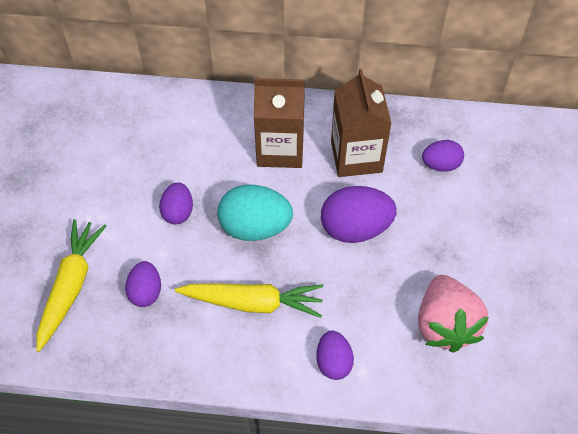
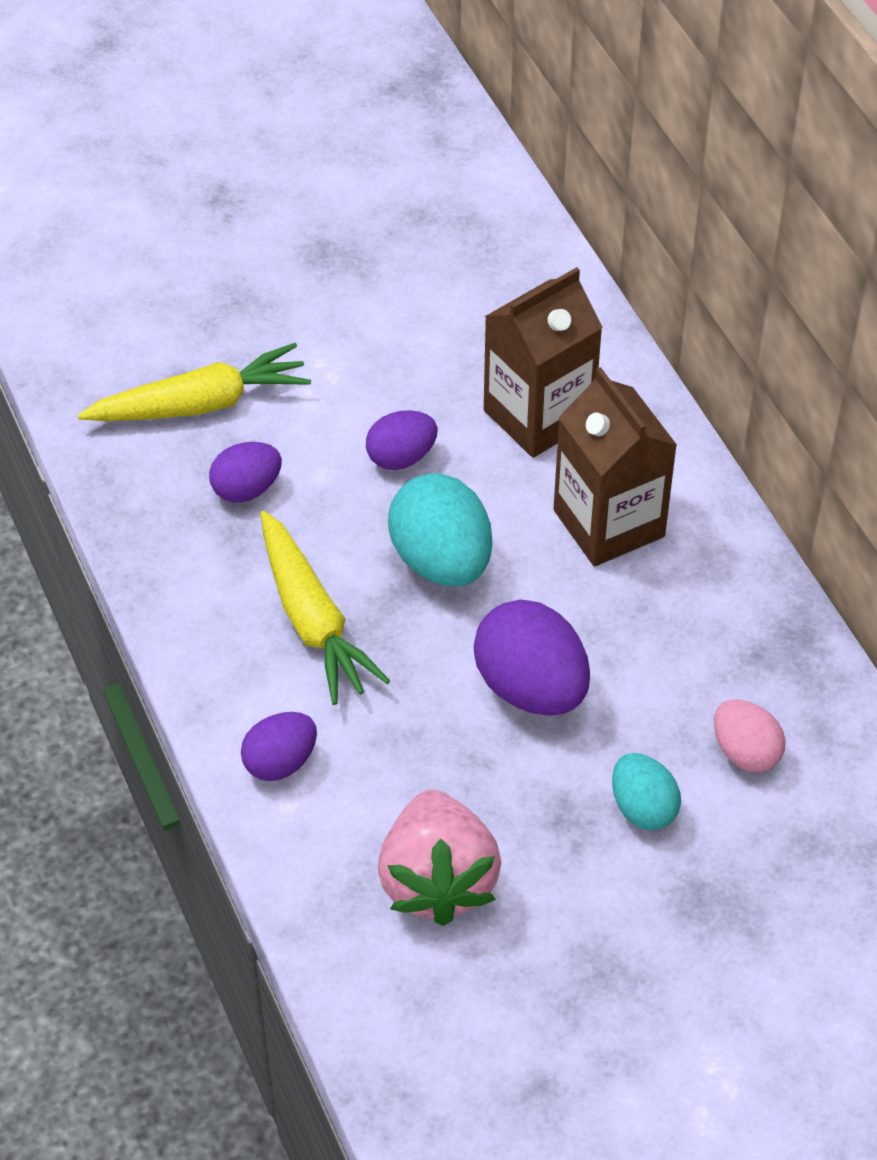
camera: 60 degrees right, 5 degrees down
brown carton [331,69,392,177] -> brown carton moved to [484,267,603,458]
pink strawberry [418,275,489,352] -> pink strawberry turned 60 degrees counterclockwise [378,790,501,926]
purple egg [422,140,464,172] -> pink egg [714,699,786,772]
none -> turquoise egg [612,753,681,830]

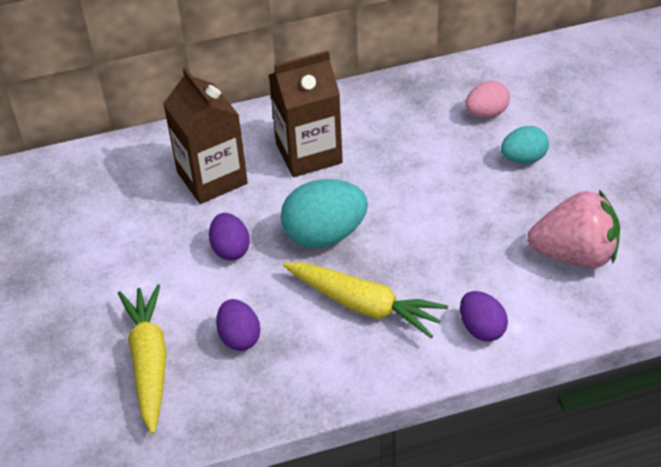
camera: 80 degrees left, 5 degrees down
yellow carrot [260,511,390,705] -> yellow carrot turned 45 degrees clockwise [283,262,448,338]
purple egg [474,600,590,715] -> none

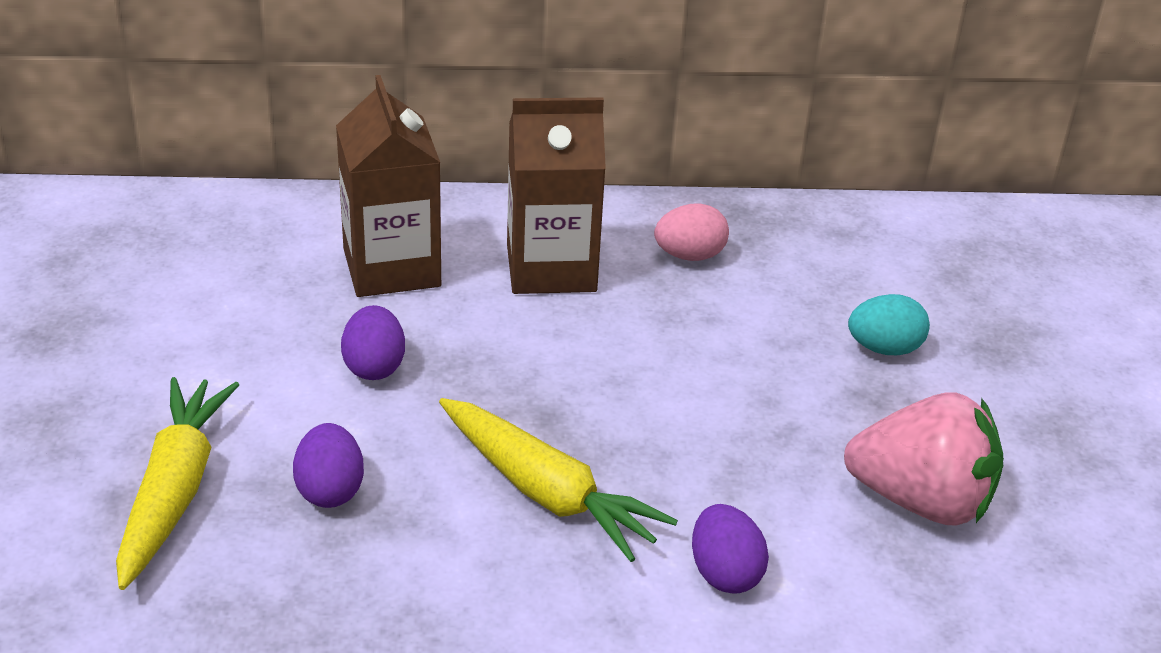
camera: 10 degrees right, 10 degrees down
turquoise egg [281,179,368,248] -> none
pink egg [465,81,510,118] -> pink egg moved to [654,203,729,261]

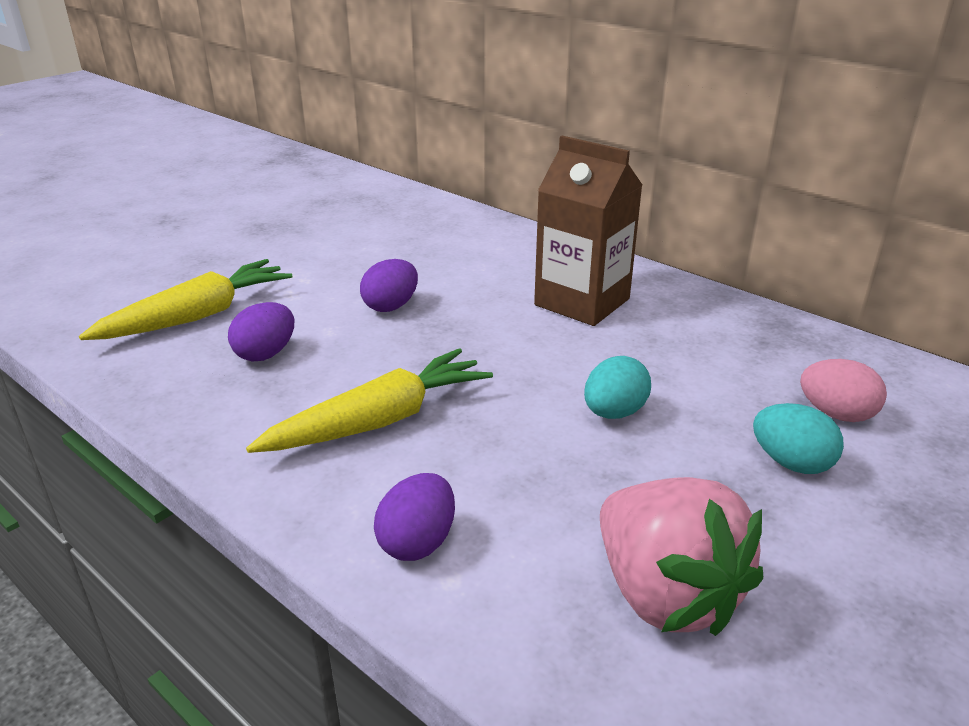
camera: 45 degrees right, 5 degrees down
brown carton [336,75,441,297] -> none
yellow carrot [439,398,678,562] -> yellow carrot turned 120 degrees counterclockwise [246,348,493,453]
pink egg [654,203,729,261] -> pink egg moved to [800,359,887,422]
none -> turquoise egg [584,356,651,419]

